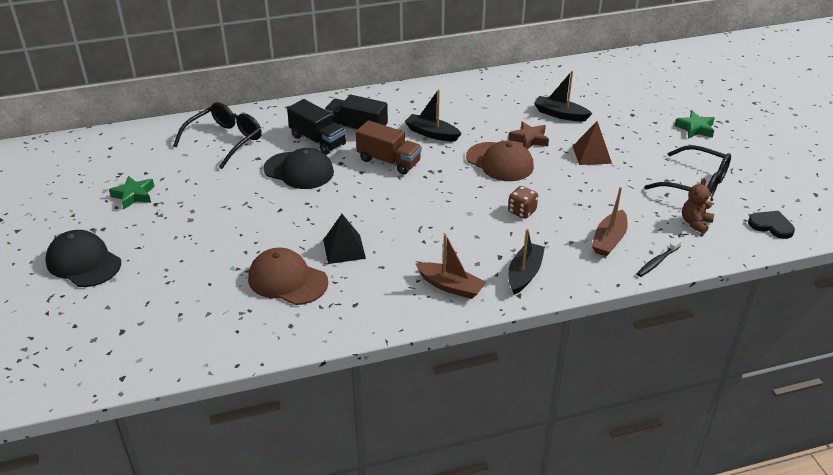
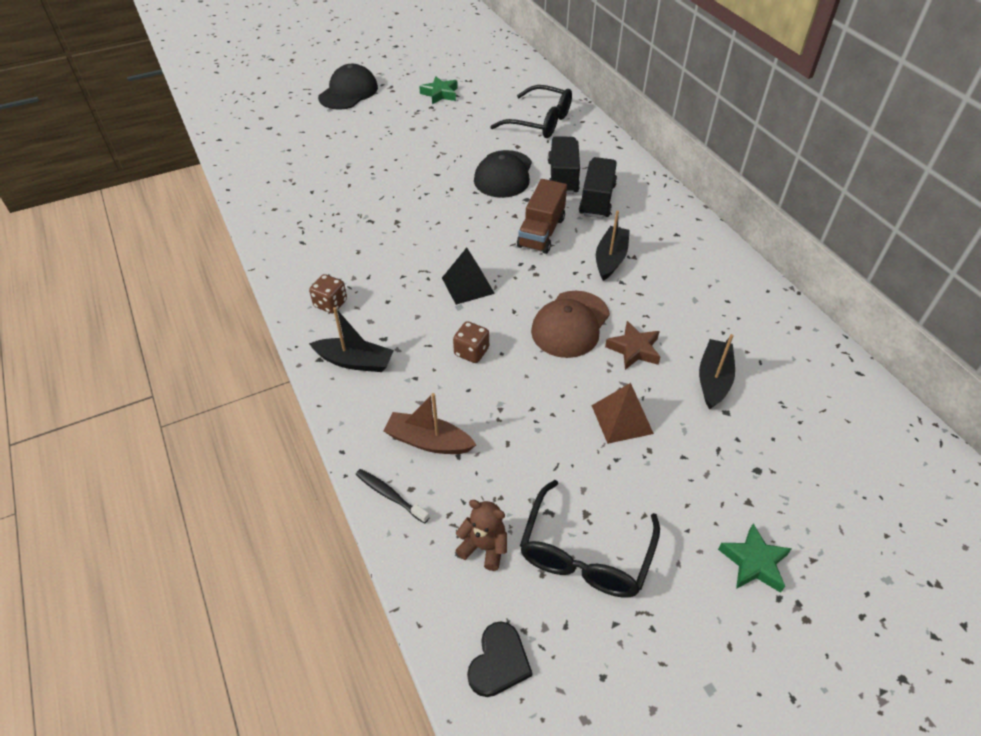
camera: 80 degrees right, 10 degrees up
brown cap [248,248,328,305] -> none
black truck [287,99,346,155] -> black truck turned 150 degrees clockwise [548,136,580,194]
black pyramid [323,214,366,264] -> black pyramid moved to [442,248,495,305]
brown boat [416,234,486,299] -> brown dice [309,274,347,313]

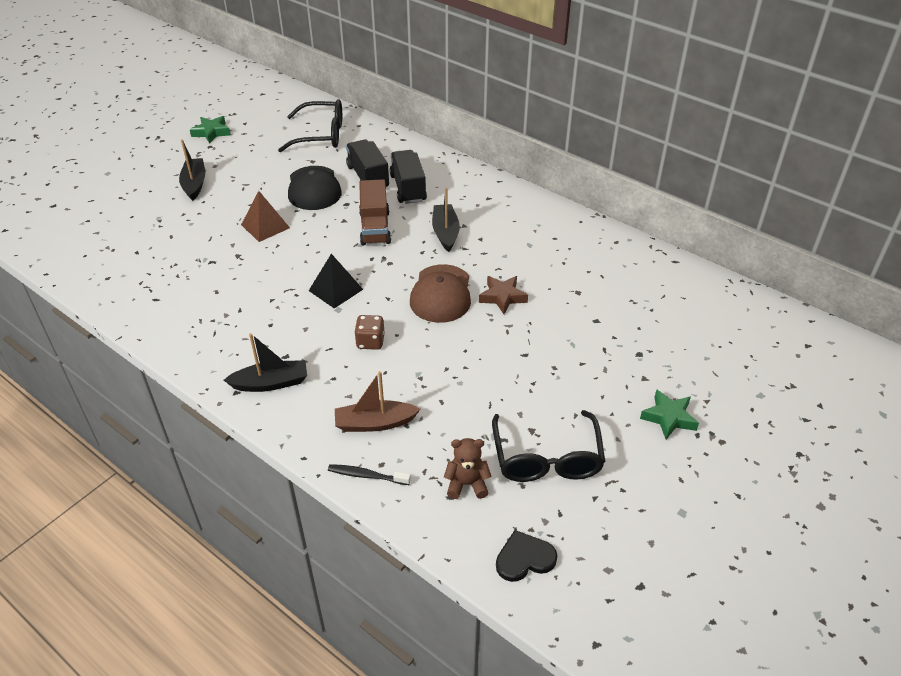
camera: 25 degrees left, 5 degrees down
brown dice [309,274,347,313] -> none
black cap [318,64,378,110] -> none
black heart [467,621,532,697] -> black heart turned 105 degrees counterclockwise [496,530,557,582]
brown pyramid [591,383,654,444] -> brown pyramid moved to [241,191,290,242]
black boat [699,334,735,409] -> black boat moved to [179,139,205,201]

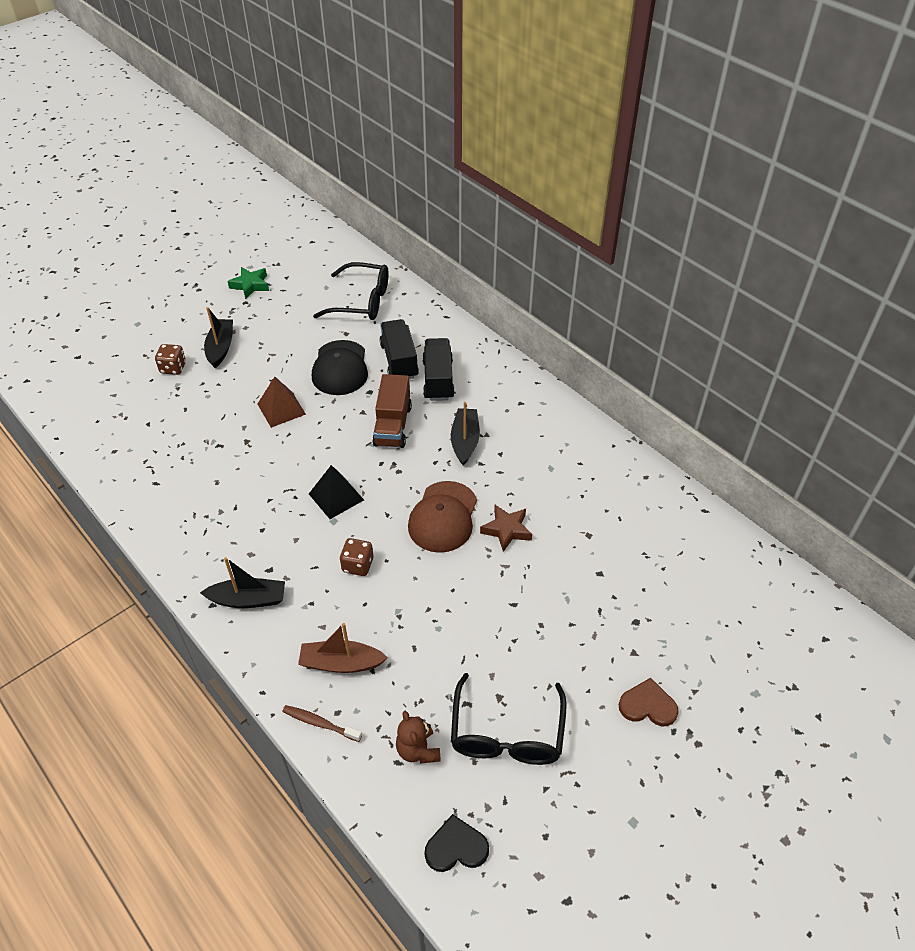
camera: 10 degrees right, 5 degrees up
black toothbrush [328,464,411,485] -> brown toothbrush [282,705,362,742]
brown teddy bear [444,438,492,499] -> brown teddy bear turned 120 degrees counterclockwise [396,711,441,764]
green star [640,389,699,440] -> brown heart [618,678,679,726]
none -> brown dice [155,344,186,375]

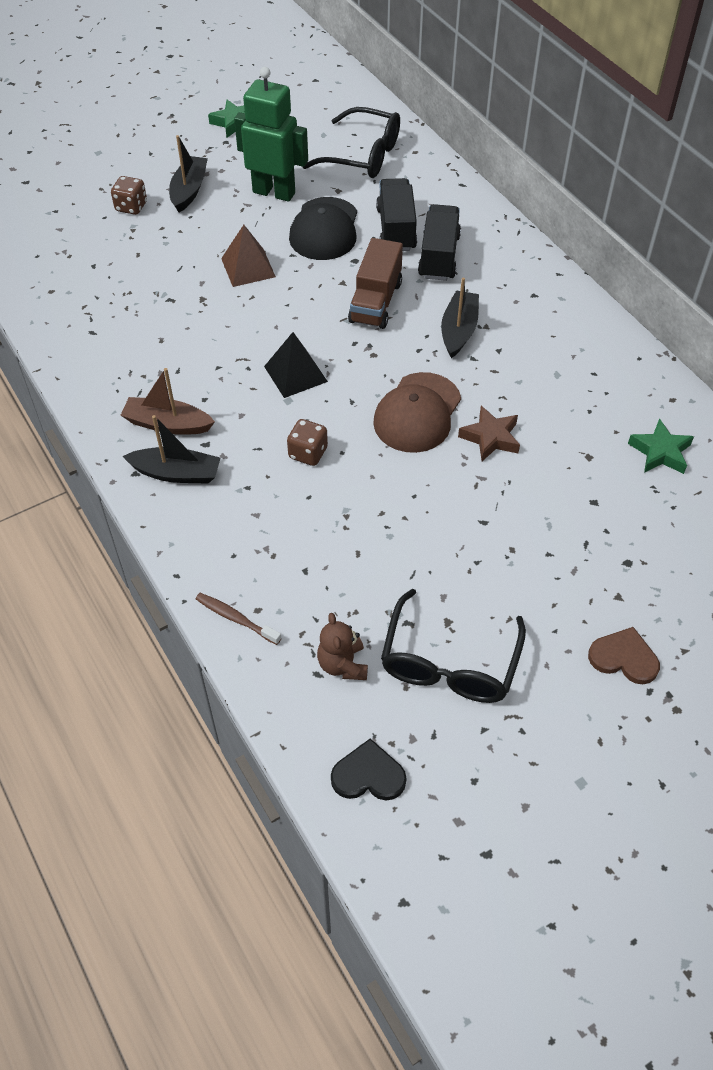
camera: 10 degrees right, 5 degrees up
brown boat [298,623,388,673] -> brown boat moved to [121,368,215,435]
none -> green robot [234,67,308,202]
none -> green star [628,418,694,474]

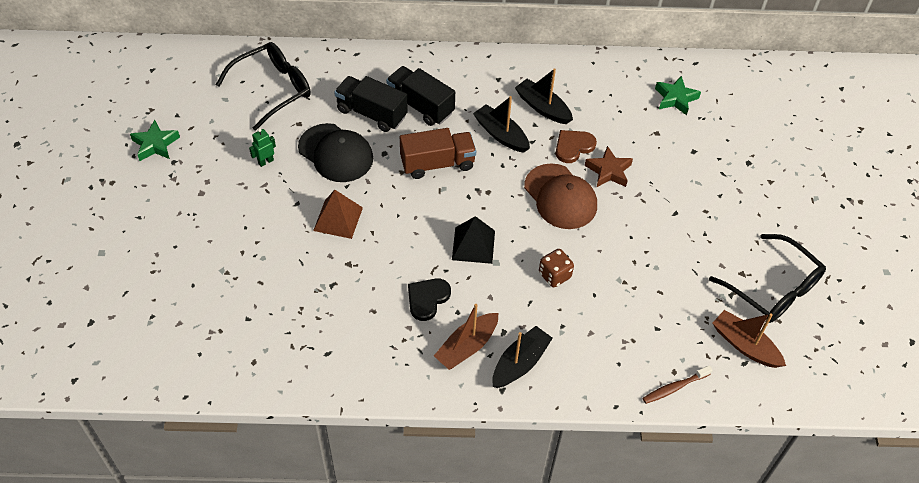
camera: 60 degrees left, 0 degrees up
brown dice [111,176,147,215] -> none
black boat [169,135,208,213] -> black boat moved to [515,68,573,124]
green robot [234,67,308,202] -> green robot [249,128,276,167], size x0.40
brown teddy bear [317,613,368,680] -> brown boat [712,310,786,368]
black heart [331,738,406,801] -> black heart moved to [408,279,451,321]
brown truck [348,238,403,329] -> brown truck turned 60 degrees counterclockwise [400,128,476,179]
brown heart [588,627,660,684] -> brown heart moved to [556,130,597,163]

